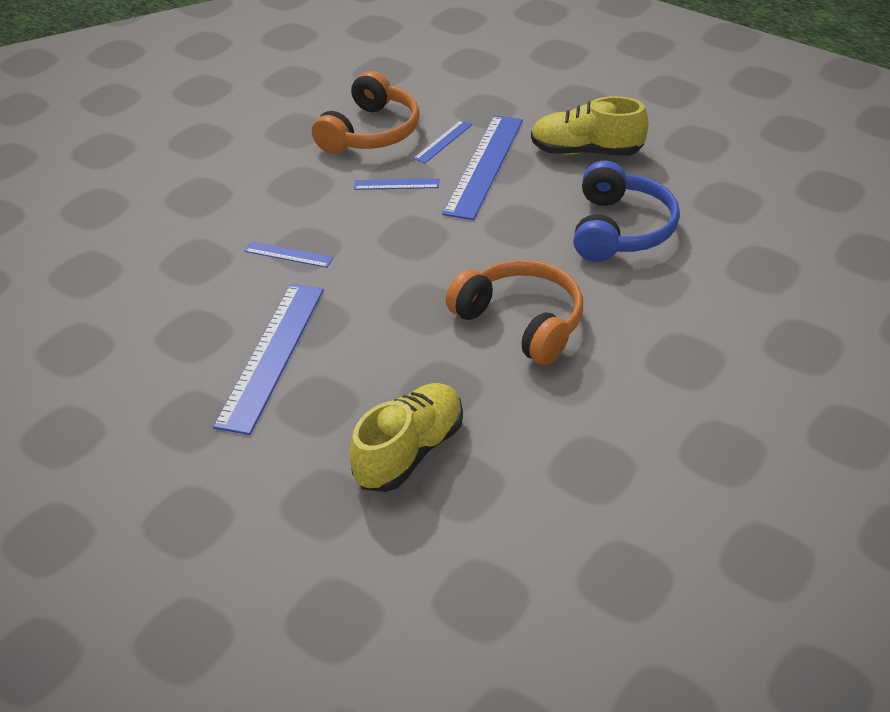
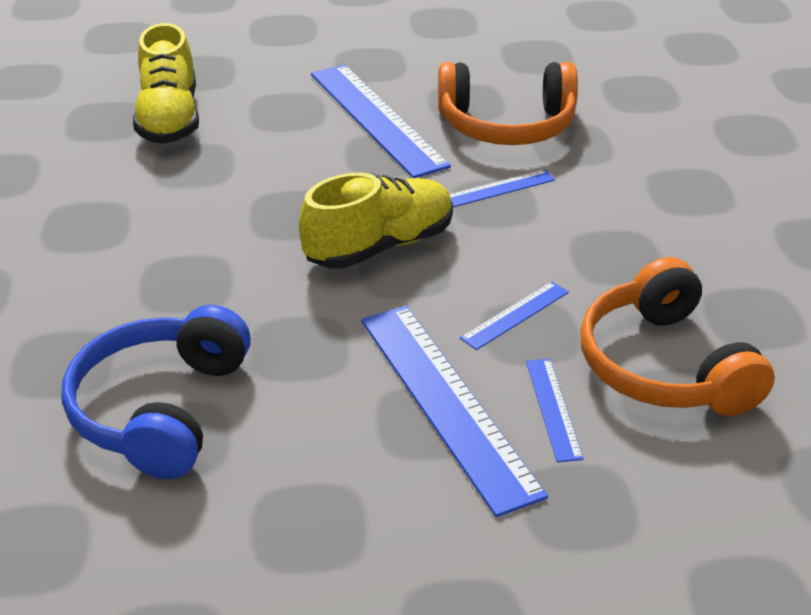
camera: 135 degrees right, 5 degrees down
orange headphones [446,260,583,365] -> orange headphones moved to [438,62,578,145]
yellow shoe [531,96,649,156] -> yellow shoe moved to [299,173,453,269]
blue headphones [573,161,680,262] -> blue headphones turned 45 degrees clockwise [62,305,251,479]

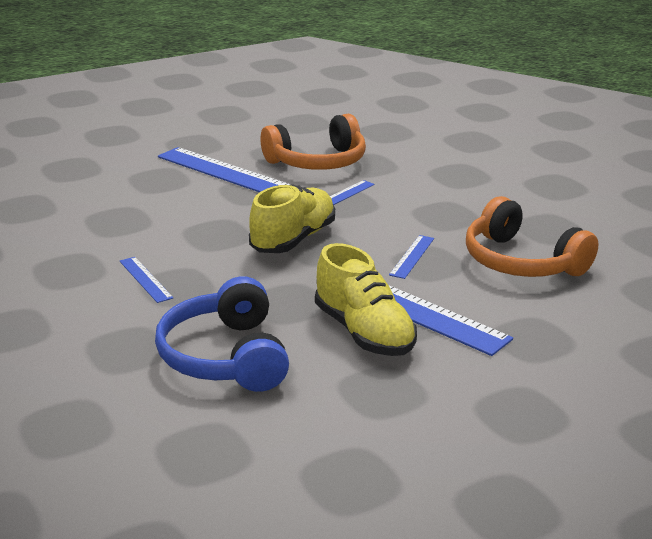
camera: 25 degrees left, 10 degrees down
yellow shoe [133,23,199,144] -> yellow shoe moved to [315,243,417,356]
blue ruler [526,359,583,462] -> blue ruler moved to [120,257,173,303]

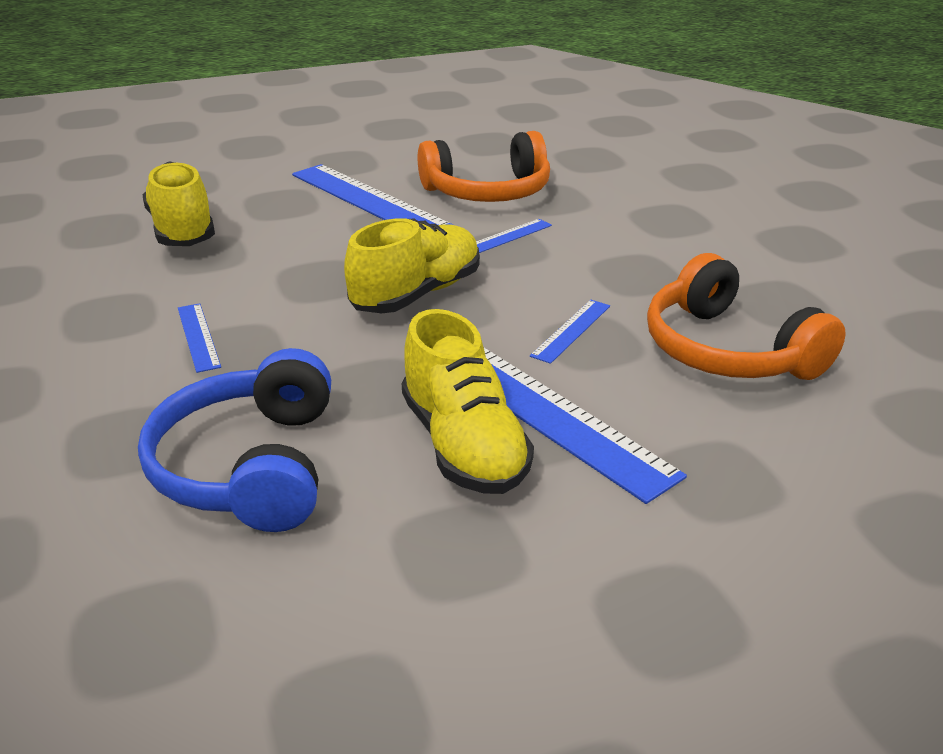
camera: 10 degrees right, 5 degrees up
none -> yellow shoe [143,161,215,246]

